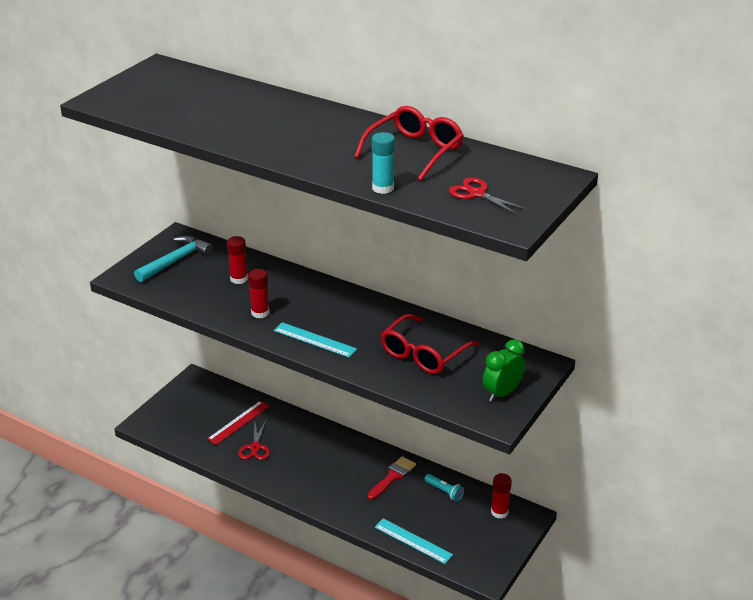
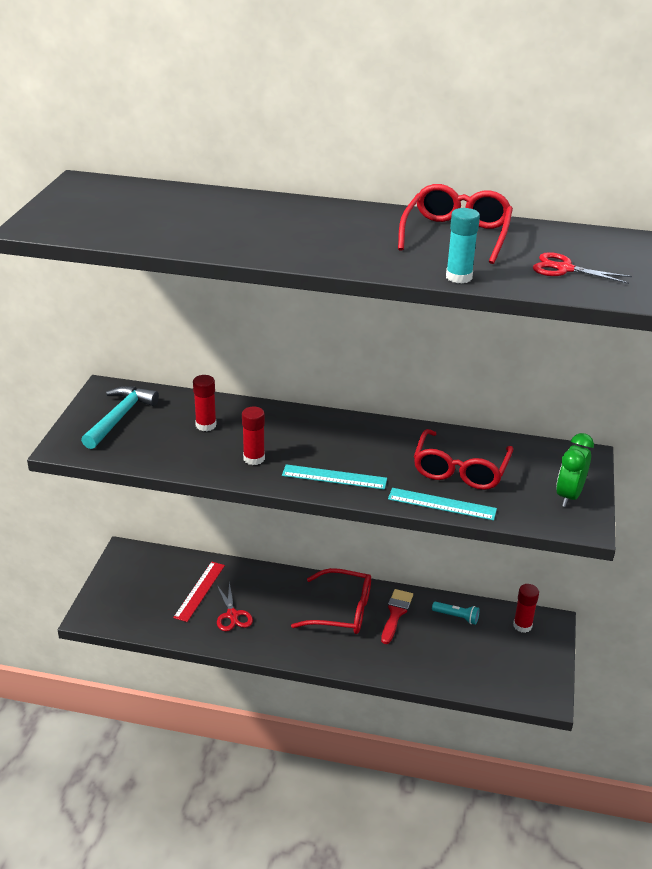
camera: 20 degrees left, 0 degrees up
turquoise ruler [375,518,453,564] -> turquoise ruler moved to [388,488,497,521]
none -> red glasses [291,568,371,634]

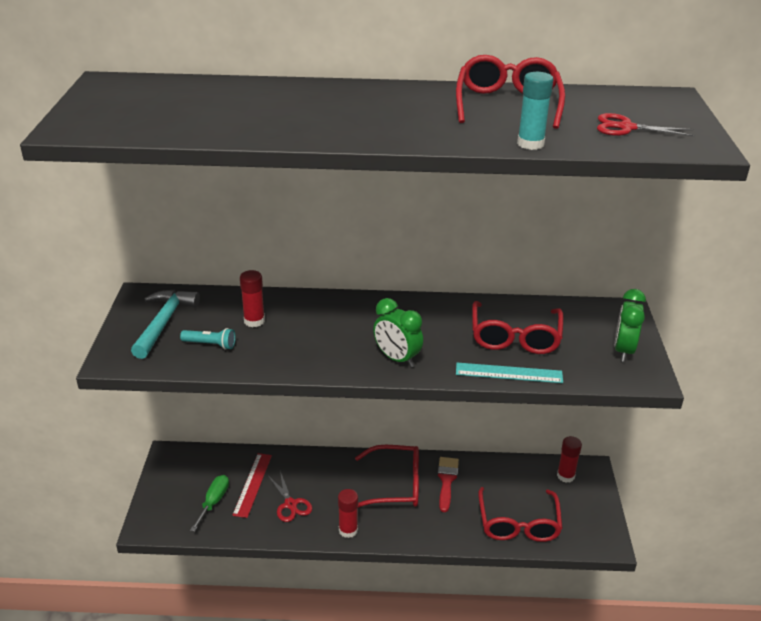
camera: 10 degrees left, 0 degrees up
red glue stick [242,407,265,465] -> red glue stick moved to [338,489,358,538]
turquoise ruler [282,464,387,490] -> green clock [373,298,423,367]
turquoise flashlight [432,602,480,625] -> turquoise flashlight moved to [180,328,236,350]
none -> green screwdriver [190,475,229,532]
none -> red glasses [478,487,563,542]

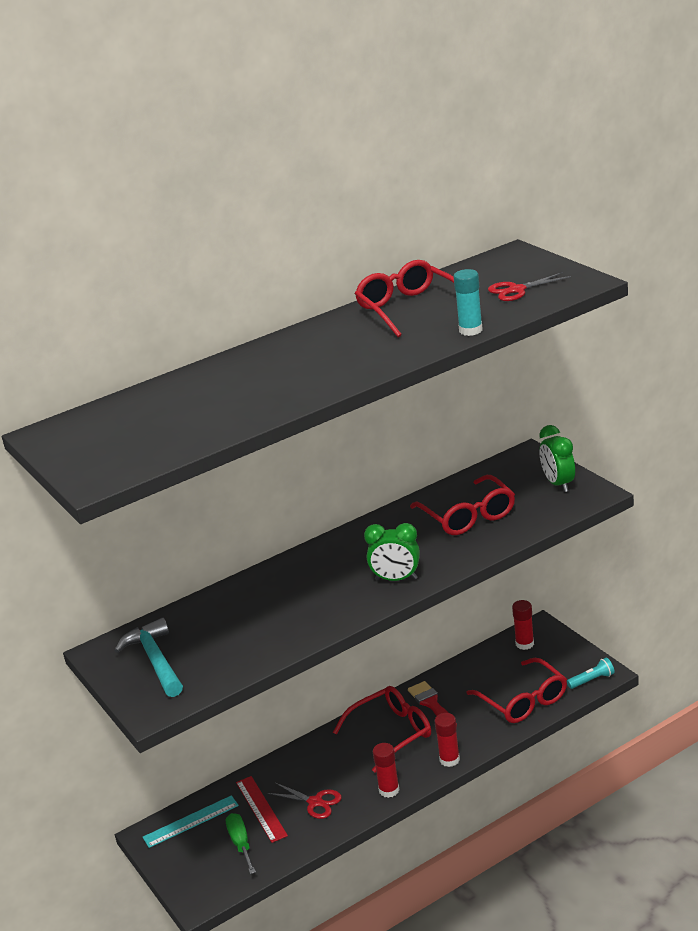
camera: 30 degrees left, 5 degrees down
turquoise flashlight [180,328,236,350] -> turquoise flashlight moved to [567,658,615,689]
red glue stick [240,270,265,327] -> red glue stick moved to [435,713,460,767]
turquoise ruler [456,363,563,383] -> turquoise ruler moved to [143,795,239,848]

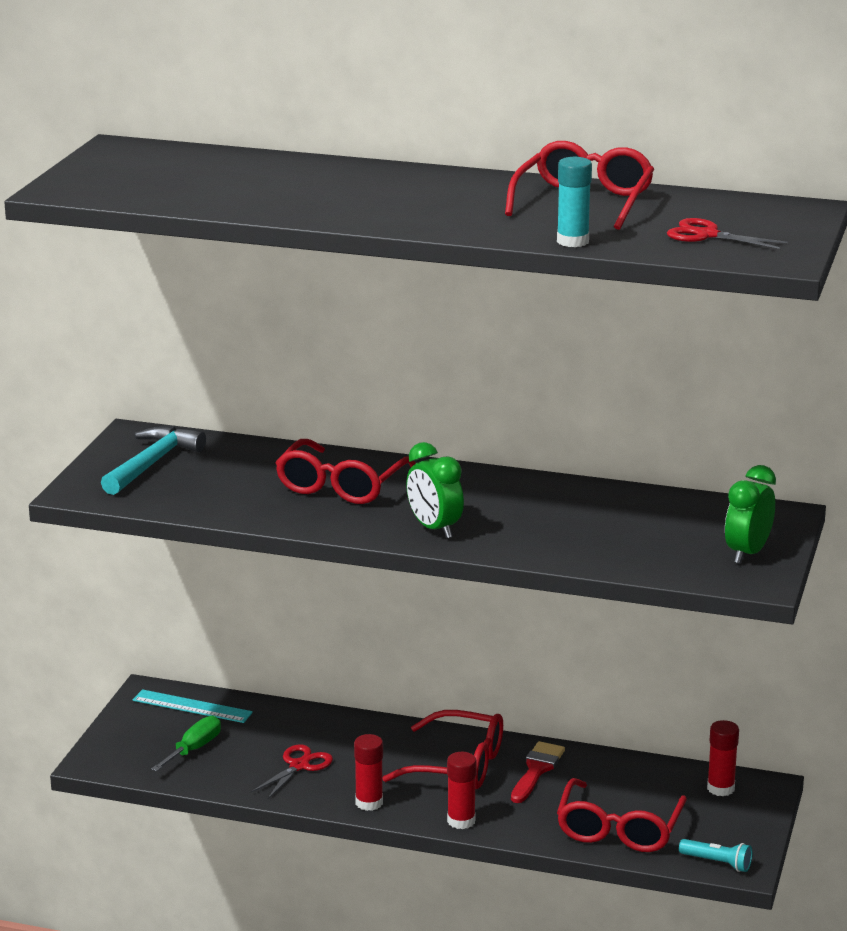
camera: 45 degrees right, 5 degrees down
red ruler [236,776,288,843] -> none
red scissors [267,783,342,819] -> red scissors turned 135 degrees counterclockwise [251,744,333,800]
red glasses [410,475,515,535] -> red glasses moved to [275,439,416,504]

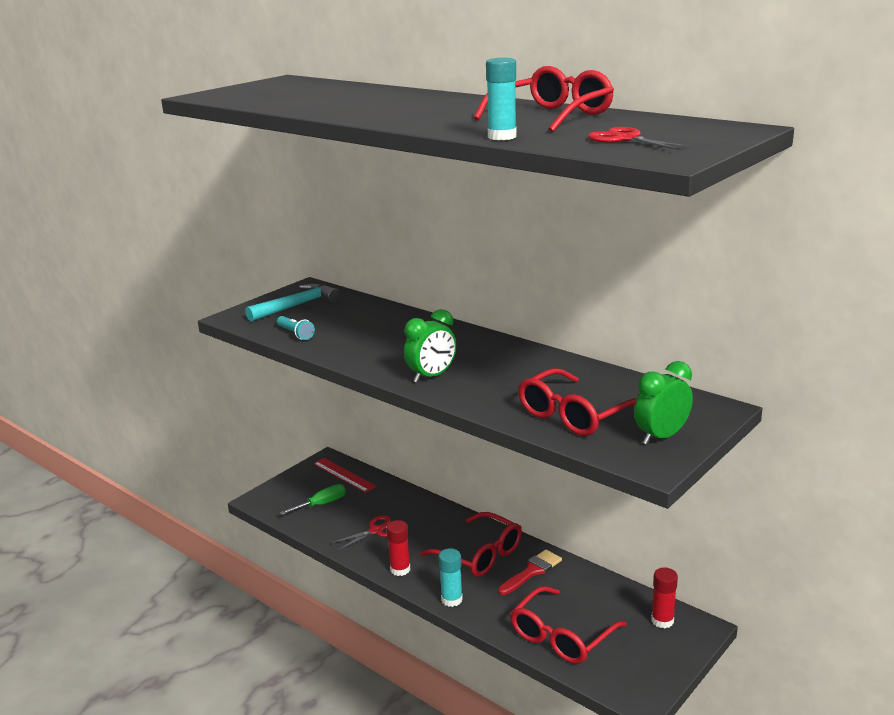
camera: 25 degrees right, 0 degrees up
turquoise ruler [133,689,253,723] -> red ruler [313,458,377,493]
red glasses [275,439,416,504] -> red glasses moved to [518,368,637,436]
green clock [406,442,464,538] -> green clock turned 120 degrees counterclockwise [404,309,456,383]
red glue stick [447,752,477,829] -> turquoise glue stick [439,548,463,607]
turquoise flashlight [679,839,752,872] -> turquoise flashlight moved to [277,316,315,340]

